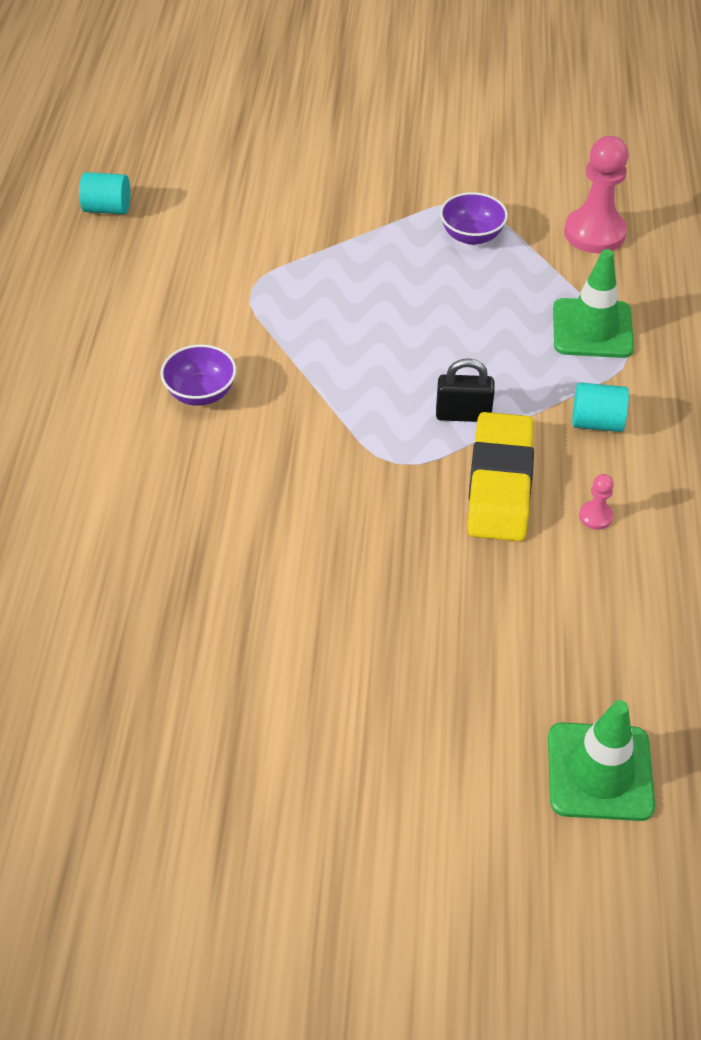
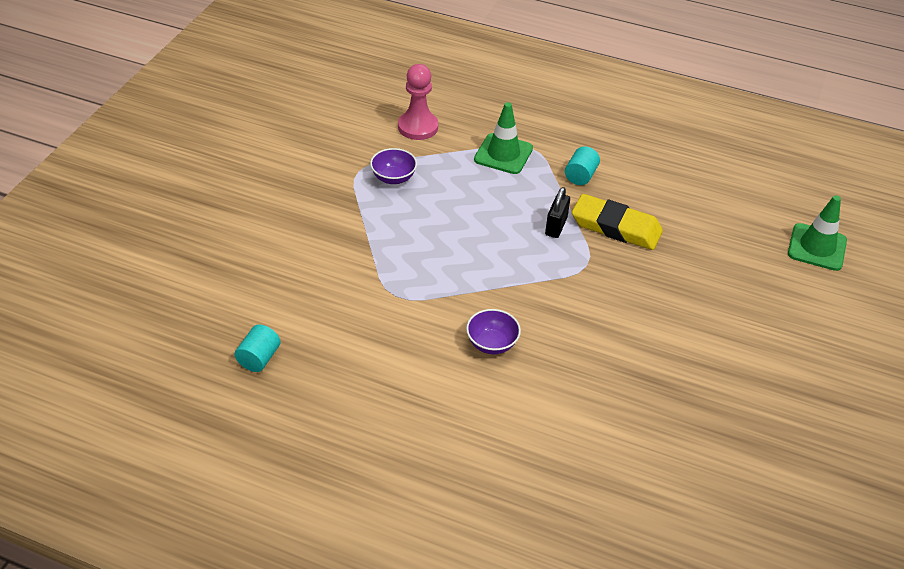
camera: 75 degrees left, 5 degrees down
pink pawn [579,474,614,530] -> none

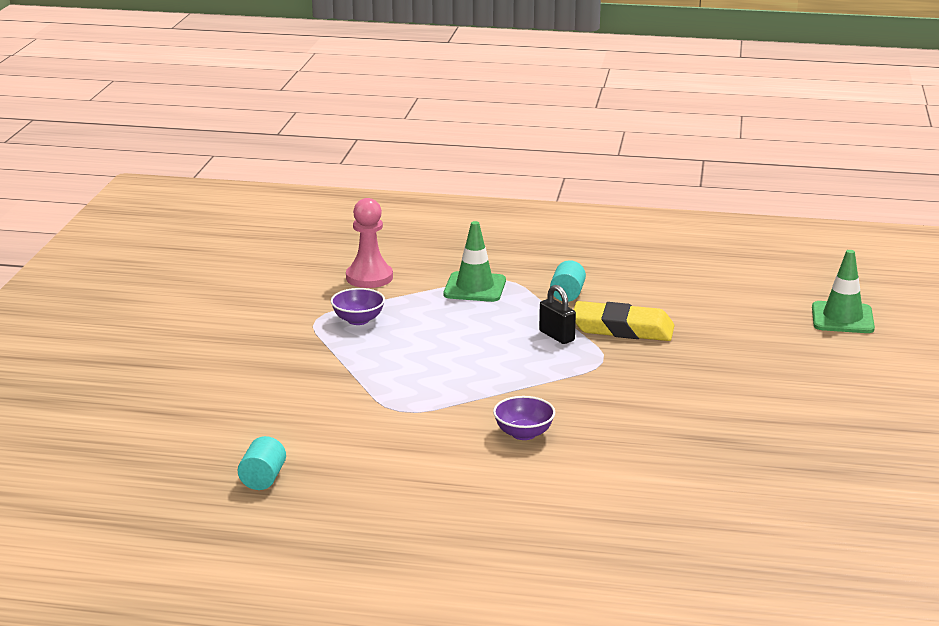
camera: 10 degrees left, 20 degrees down
black padlock [545,187,570,238] -> black padlock turned 45 degrees counterclockwise [539,285,576,344]

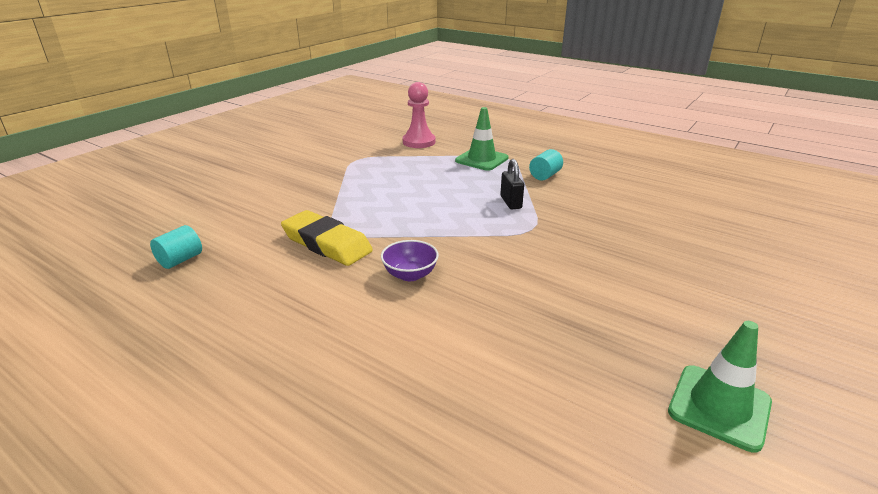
camera: 25 degrees right, 5 degrees up
purple bowl [331,288,385,325] -> none
yellow eraser [573,301,675,341] -> yellow eraser moved to [281,210,373,266]
green traffic cone [812,250,875,333] -> green traffic cone moved to [668,321,772,452]

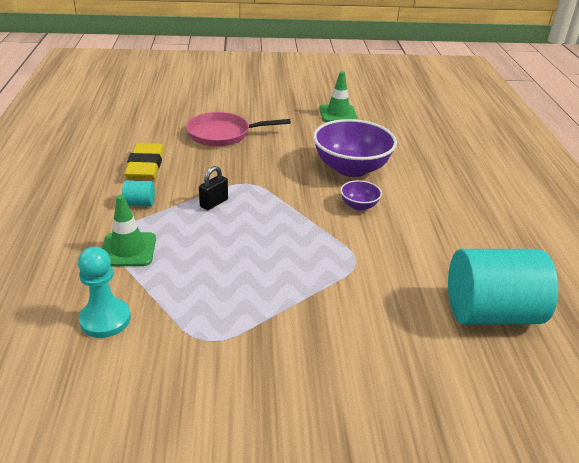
camera: 130 degrees left, 5 degrees up
turquoise cylinder [150,225,202,269] -> turquoise cylinder [448,249,558,325], size x2.42
yellow eraser [281,210,373,266] -> yellow eraser moved to [124,143,164,180]
pink pawn [403,82,435,148] -> turquoise pawn [78,247,131,338]
none -> pink pan [186,112,291,147]
none -> purple bowl [313,119,397,177]

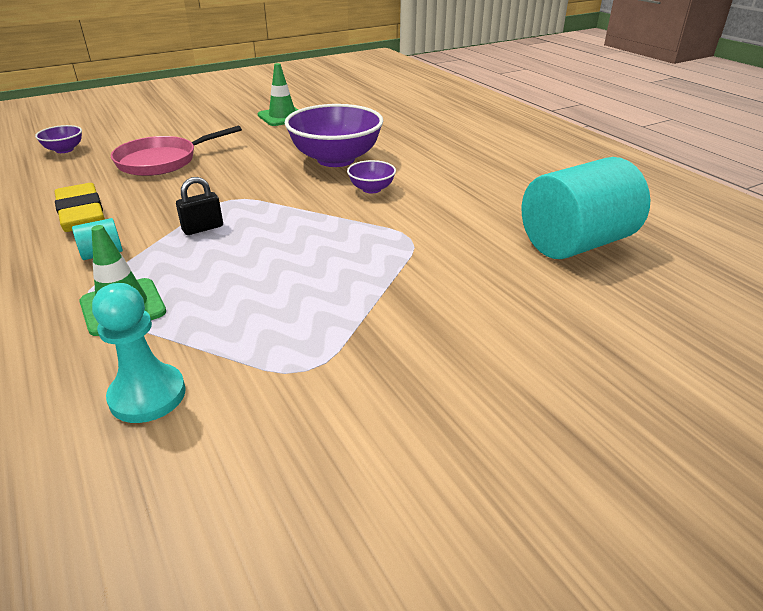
camera: 25 degrees left, 0 degrees up
black padlock [199,166,228,210] -> black padlock turned 45 degrees clockwise [176,177,223,235]
none -> purple bowl [35,125,82,153]

